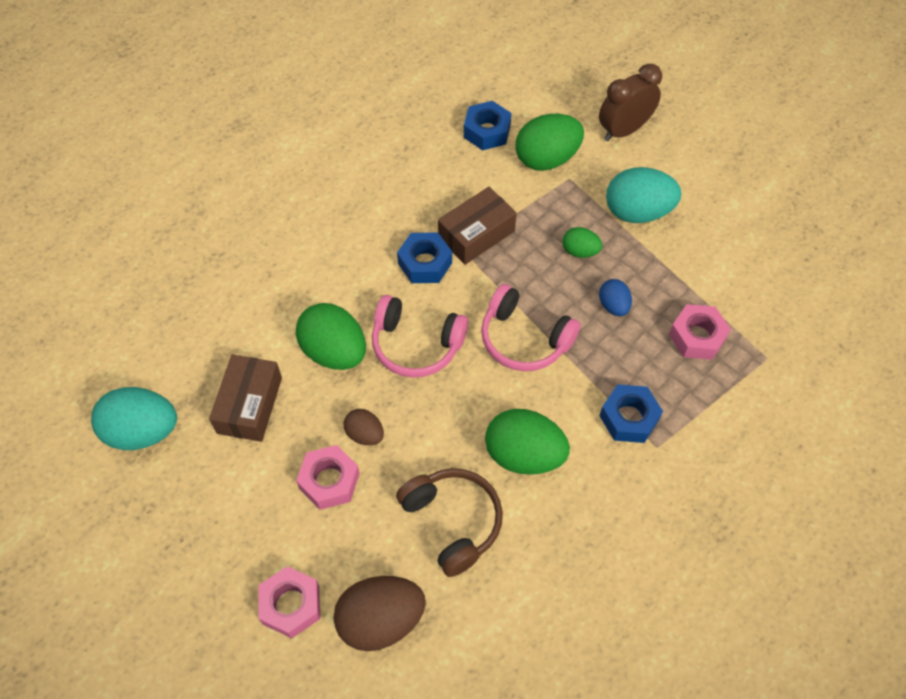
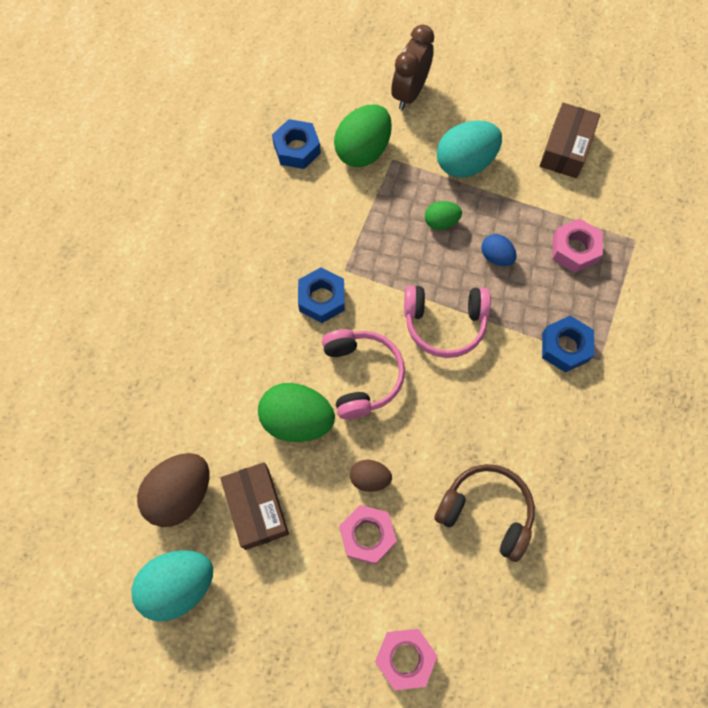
camera: 30 degrees left, 10 degrees up
brown egg [333,576,426,651] -> brown egg moved to [137,453,209,527]
pink headphones [372,295,468,378] -> pink headphones turned 90 degrees counterclockwise [322,329,405,419]
brown box [438,187,517,265] -> brown box moved to [540,103,600,178]
green egg [485,409,570,475] -> none

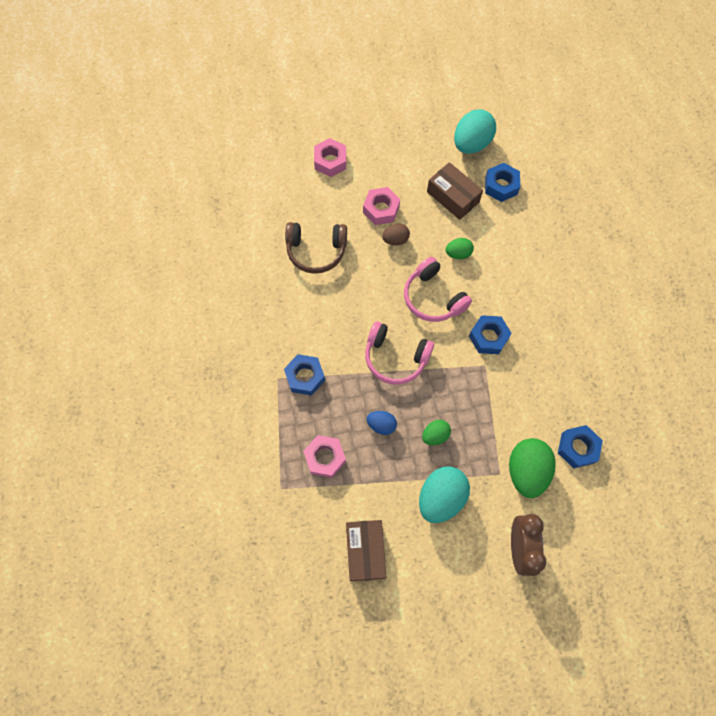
camera: 155 degrees right, 0 degrees up
brown egg [137,453,209,527] -> blue nut [485,163,520,202]
green egg [258,383,335,442] -> green egg [446,238,474,259], size x0.54
pink headphones [404,285,491,358] -> pink headphones turned 135 degrees counterclockwise [365,321,434,385]

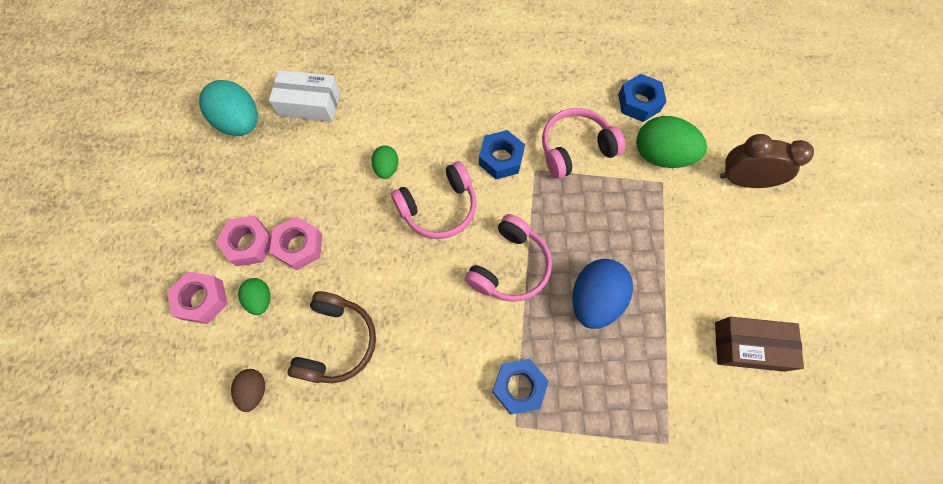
camera: 80 degrees left, 0 degrees up
pink nut [303,435,346,478] -> pink nut moved to [216,216,272,266]
blue egg [367,411,397,435] -> blue egg [573,259,633,329], size x1.87
brown egg [382,224,410,245] -> brown egg moved to [231,369,265,412]
turquoise egg [419,466,470,523] -> none
green egg [422,420,451,445] -> green egg moved to [238,278,271,315]
brown box [427,162,483,220] -> none
blue nut [485,163,520,202] -> white box [269,70,340,122]
none -> pink headphones [542,108,625,179]

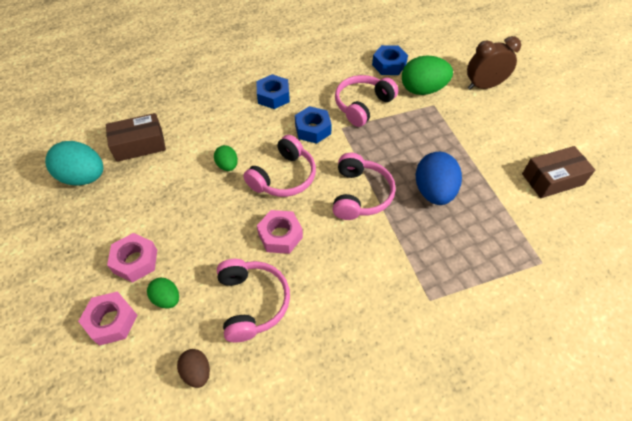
camera: 25 degrees left, 15 degrees down
white box [269,70,340,122] -> brown box [106,113,166,162]
pink nut [269,216,322,270] -> pink nut moved to [257,210,303,254]
brown headphones [287,291,376,383] -> pink headphones [217,259,290,342]
blue nut [492,359,549,414] -> blue nut moved to [256,74,290,109]

